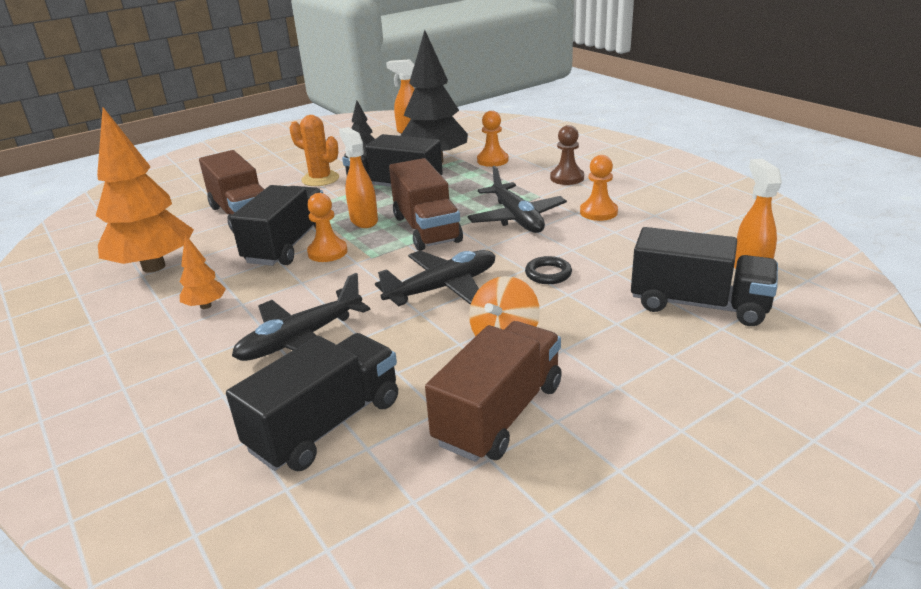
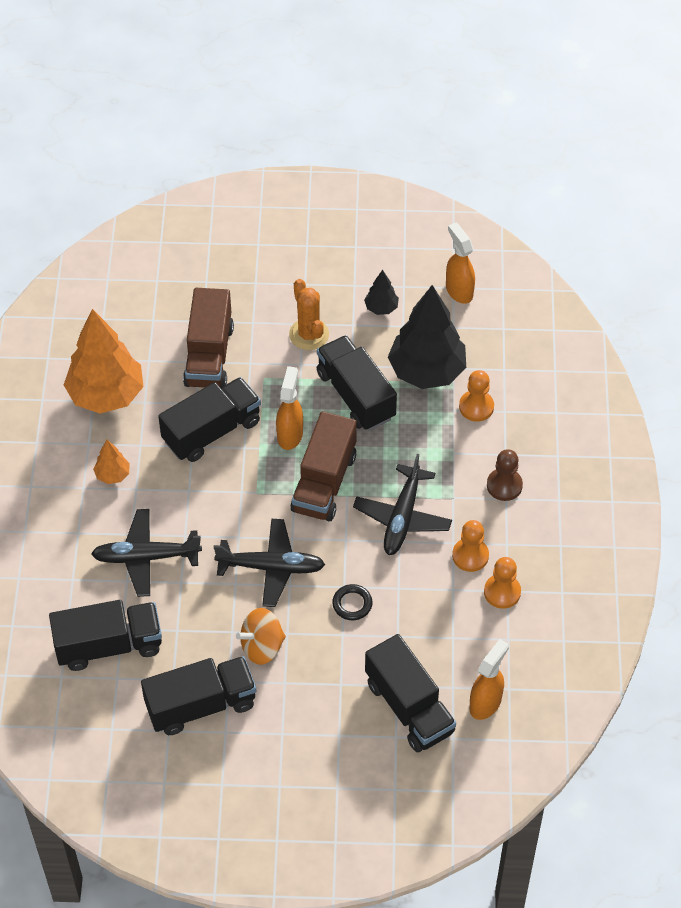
camera: 35 degrees right, 25 degrees up
orange pawn [307,193,348,262] -> orange pawn moved to [484,557,521,609]
brown truck [425,321,562,462] -> black truck [141,656,256,735]

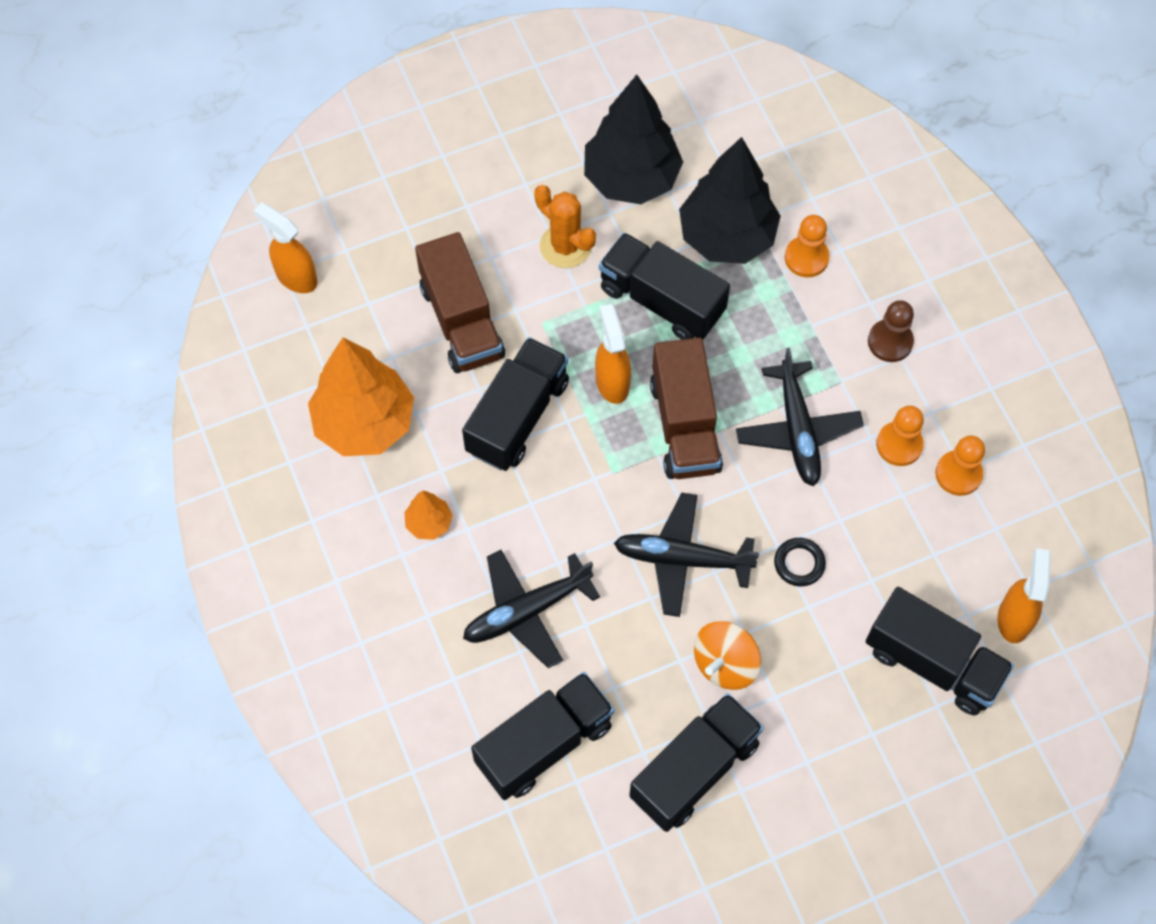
camera: 25 degrees left, 10 degrees up
black plane [214,519,325,607] -> black plane turned 150 degrees counterclockwise [614,493,759,617]
black tree [364,270,399,315] -> black tree [584,75,683,204], size x2.23
orange spray bottle [446,223,475,304] -> orange spray bottle moved to [253,202,318,293]

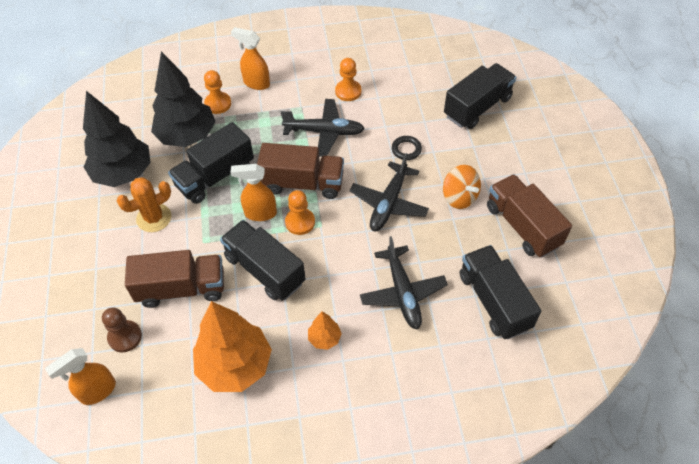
camera: 75 degrees left, 10 degrees down
black truck [629,693,764,832] -> brown truck [487,174,572,258]
brown pawn [868,300,914,362] -> brown pawn moved to [102,307,142,352]
orange pawn [935,435,985,496] -> orange pawn moved to [285,190,315,235]
orange spray bottle [998,548,1051,643] -> orange spray bottle moved to [231,27,270,90]

